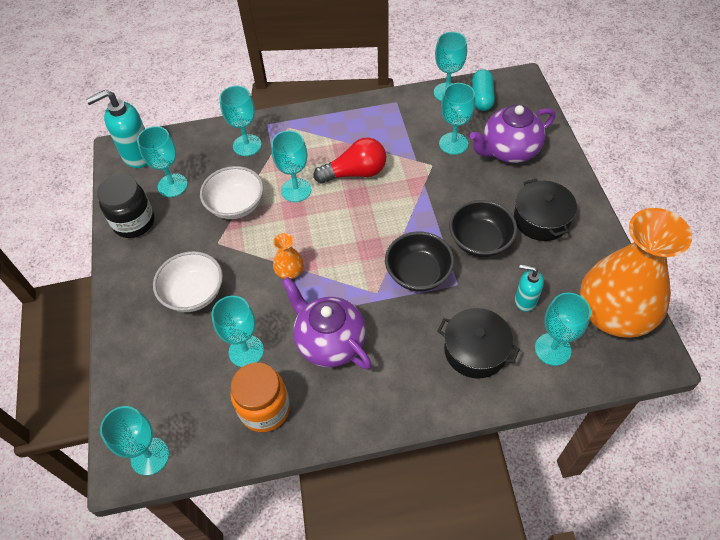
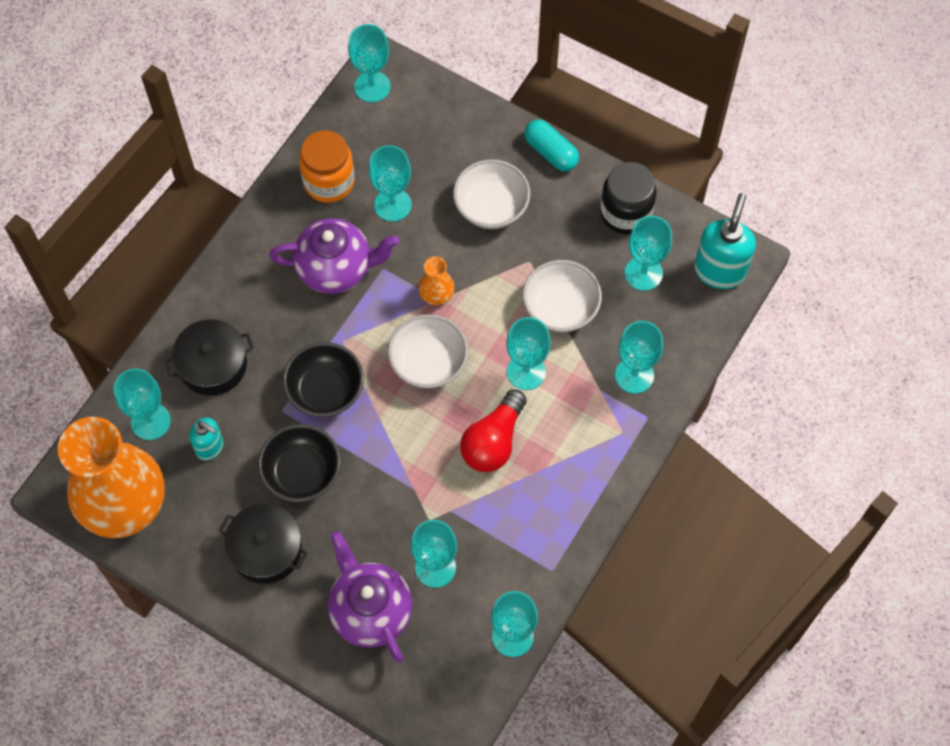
camera: 130 degrees right, 10 degrees up
purple teapot [470,105,555,163] -> purple teapot turned 45 degrees counterclockwise [328,531,413,663]
turquoise capsule [472,69,495,111] -> turquoise capsule moved to [525,119,579,171]
turquoise soap dispenser [515,265,544,312] -> turquoise soap dispenser turned 60 degrees clockwise [189,417,223,461]
none -> white bowl [388,314,468,388]

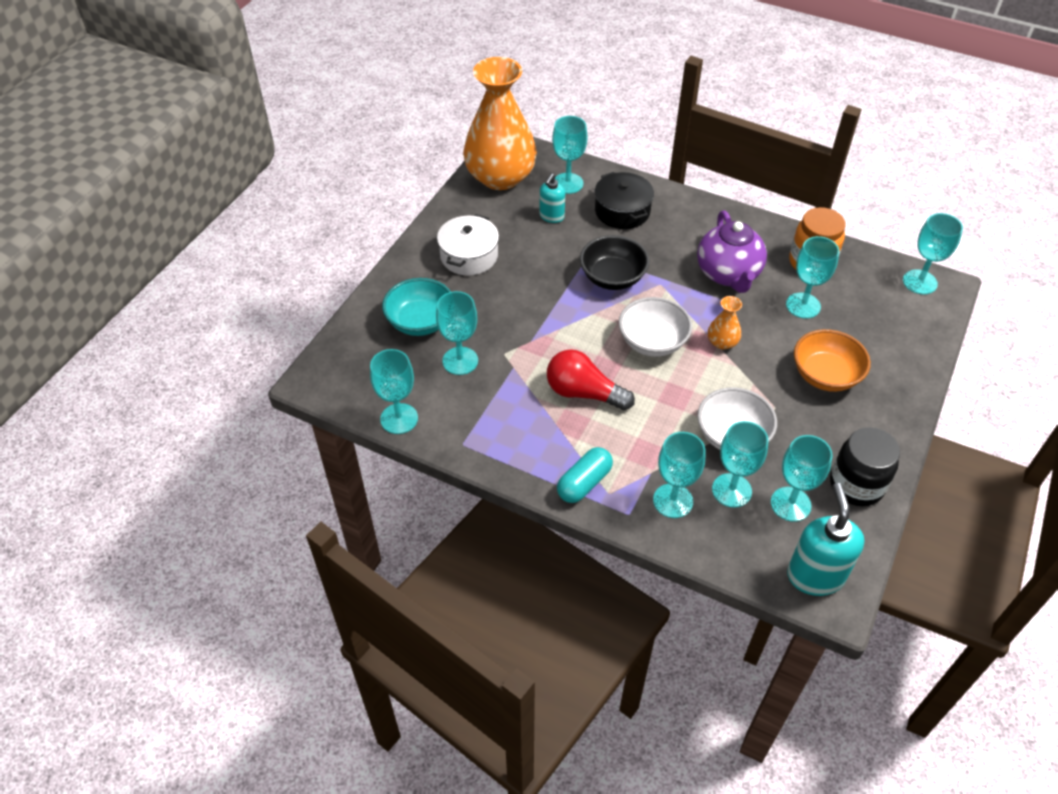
camera: 85 degrees right, 15 degrees down
black pot [218,504,308,584] -> white pot [437,214,499,275]
black bowl [258,424,341,502] -> none
purple teapot [328,531,413,663] -> turquoise bowl [382,278,451,336]
white bowl [453,159,530,229] -> orange bowl [794,329,871,392]
turquoise goblet [506,317,551,390] -> turquoise goblet moved to [712,421,769,508]
turquoise capsule [525,119,579,171] -> turquoise capsule moved to [557,447,613,503]
turquoise soap dispenser [694,193,756,289] -> turquoise soap dispenser turned 105 degrees counterclockwise [787,483,864,596]

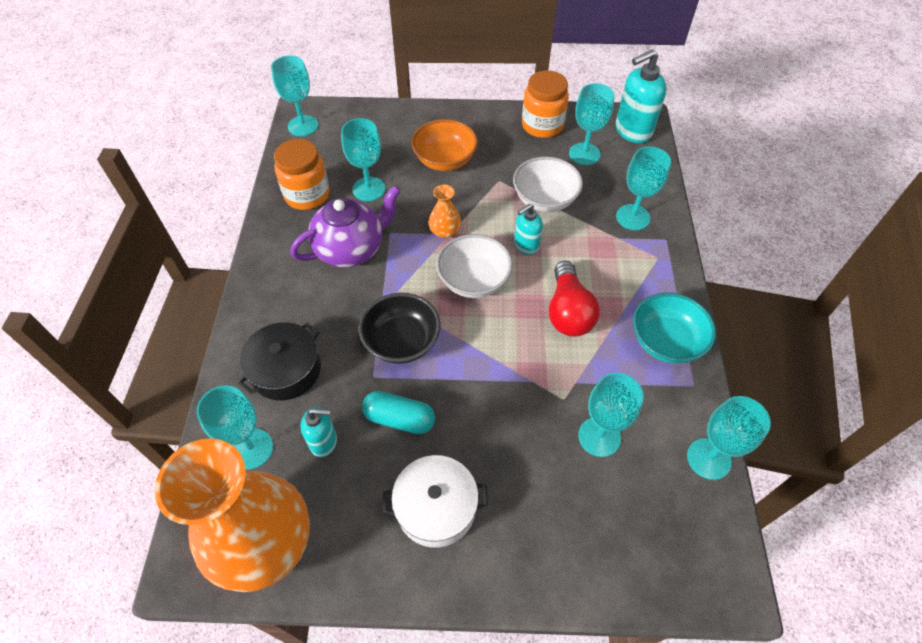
camera: 115 degrees left, 5 degrees up
turquoise bowl [382,278,451,336] -> turquoise bowl moved to [633,293,716,364]
turquoise capsule [557,447,613,503] -> turquoise capsule moved to [362,391,435,434]
turquoise goblet [712,421,769,508] -> none
black jar [830,427,900,507] -> orange jar [522,70,569,138]
none -> turquoise soap dispenser [514,204,543,255]

